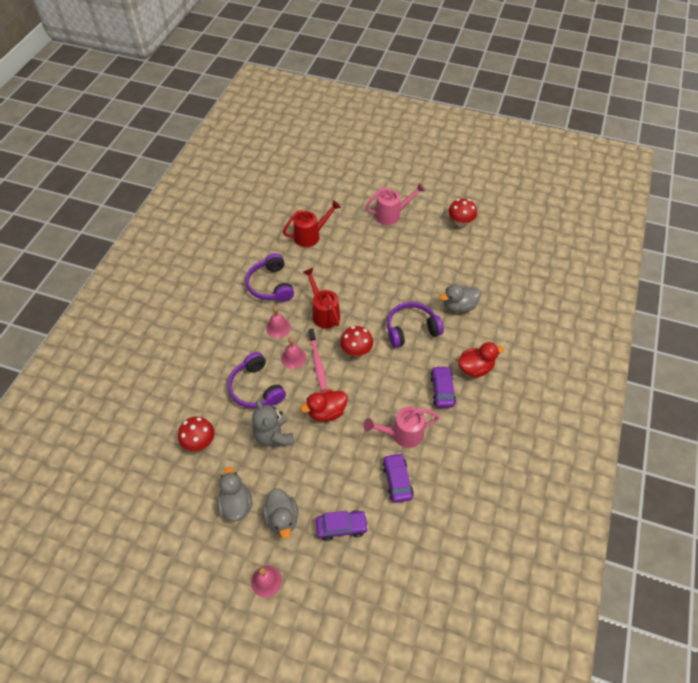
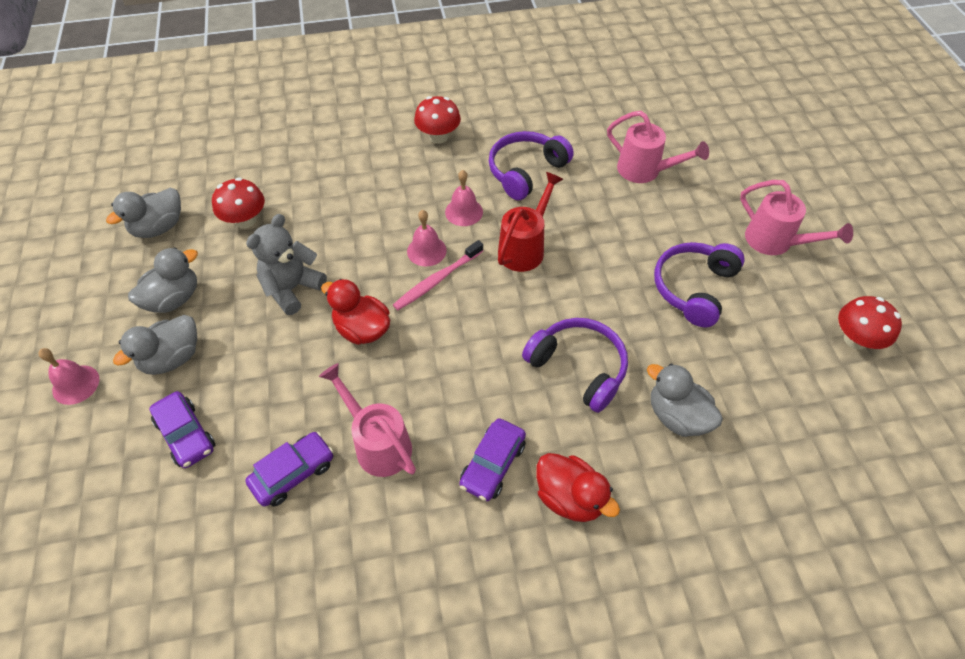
camera: 60 degrees right, 0 degrees up
purple headphones [228,352,286,408] -> purple headphones moved to [654,242,745,327]
red watering can [283,200,341,247] -> pink watering can [607,111,709,183]
red mushroom [340,326,373,357] -> red mushroom moved to [414,96,461,143]
purple car [430,366,456,408] -> purple car turned 150 degrees clockwise [459,418,526,501]
none -> grey duck [106,188,181,238]

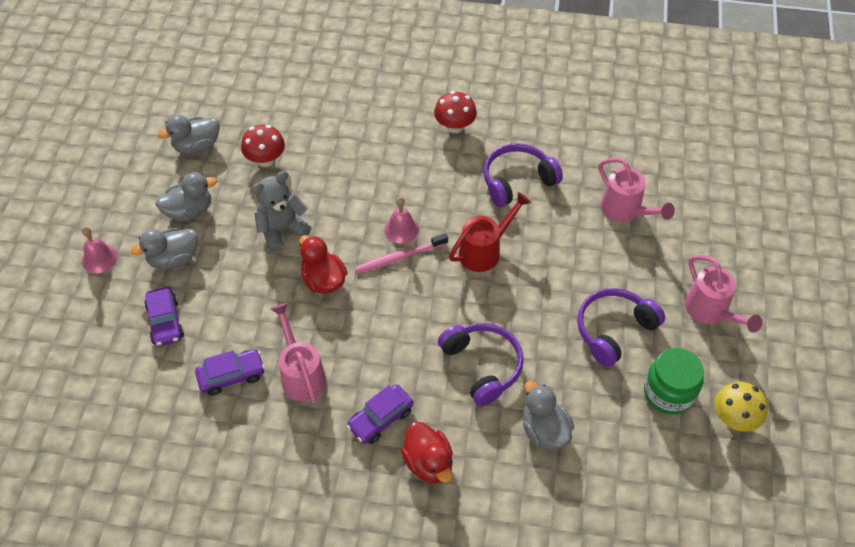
camera: 20 degrees right, 0 degrees up
pink bell [445,170,483,226] -> none
red mushroom [838,296,902,350] -> yellow mushroom [714,382,768,432]
none -> green jar [644,348,704,415]

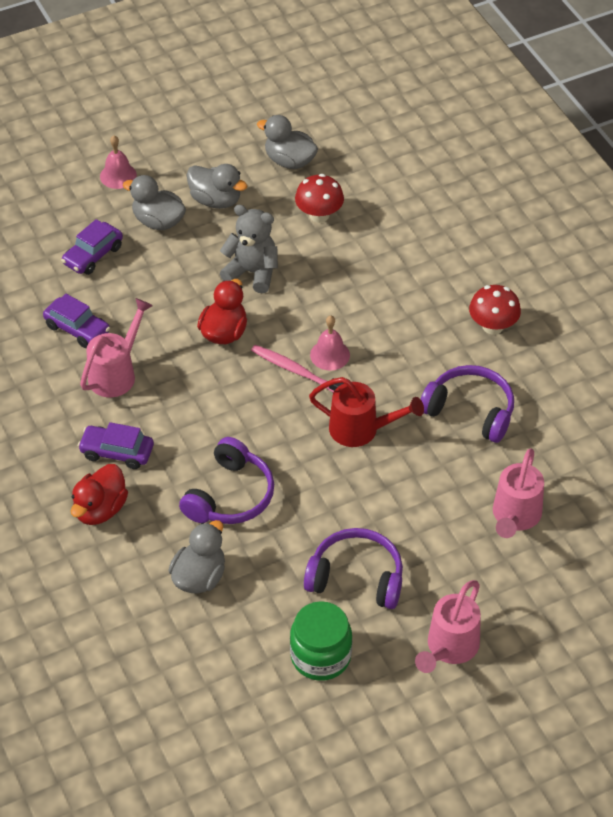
camera: 55 degrees right, 5 degrees down
yellow mushroom [714,382,768,432] -> none

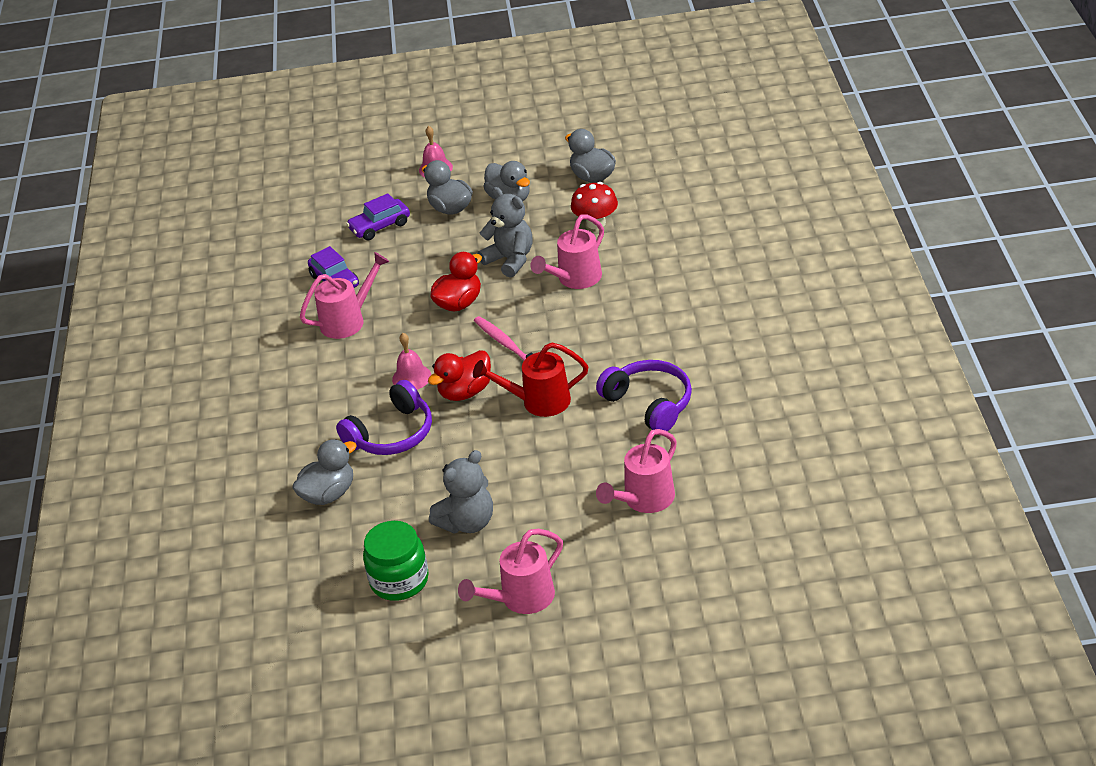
camera: 25 degrees right, 10 degrees down
red duck [71,464,128,525] -> red duck moved to [428,350,491,401]
purple car [78,422,154,469] -> none
purple headphones [304,528,403,609] -> grey teddy bear [429,450,493,534]
red watering can [309,377,424,447] -> red watering can turned 135 degrees clockwise [473,342,588,417]
pink bell [310,316,350,370] -> pink bell moved to [392,333,431,390]
red mushroom [469,285,521,335] -> none
none -> pink watering can [531,214,604,289]

